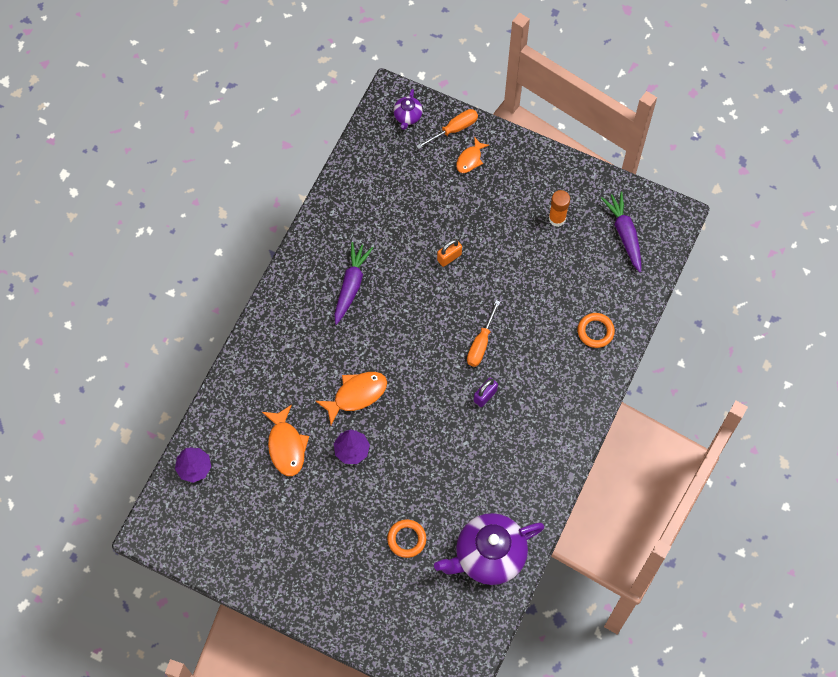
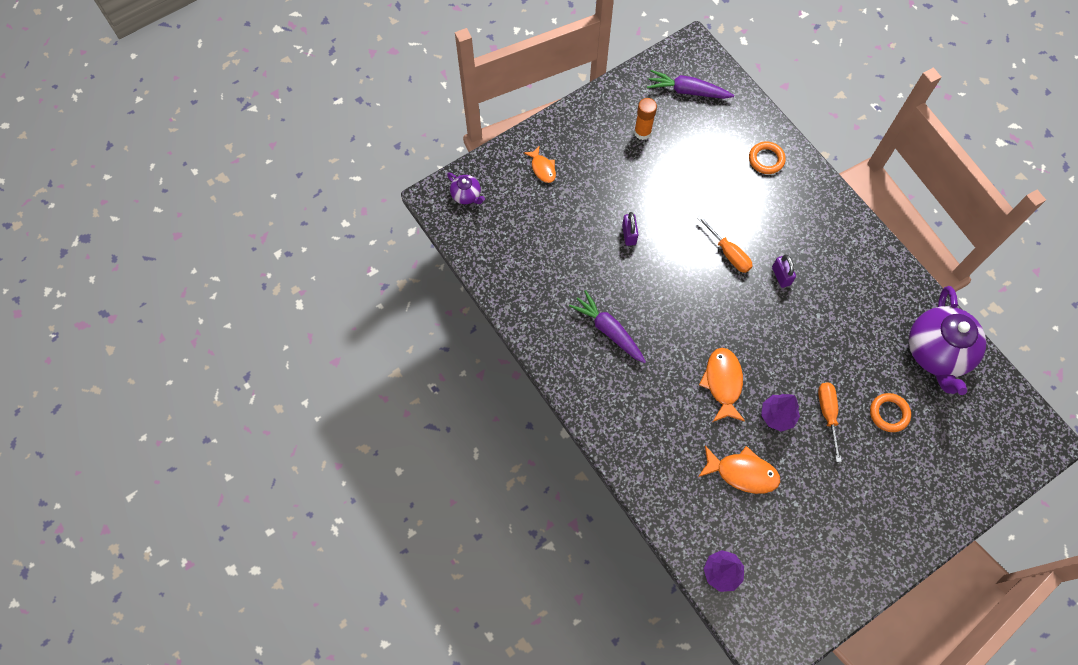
camera: 60 degrees left, 0 degrees up
orange screwdriver [417,109,478,149] -> orange screwdriver moved to [818,382,842,462]
orange padlock [437,239,462,267] -> purple padlock [622,212,638,246]

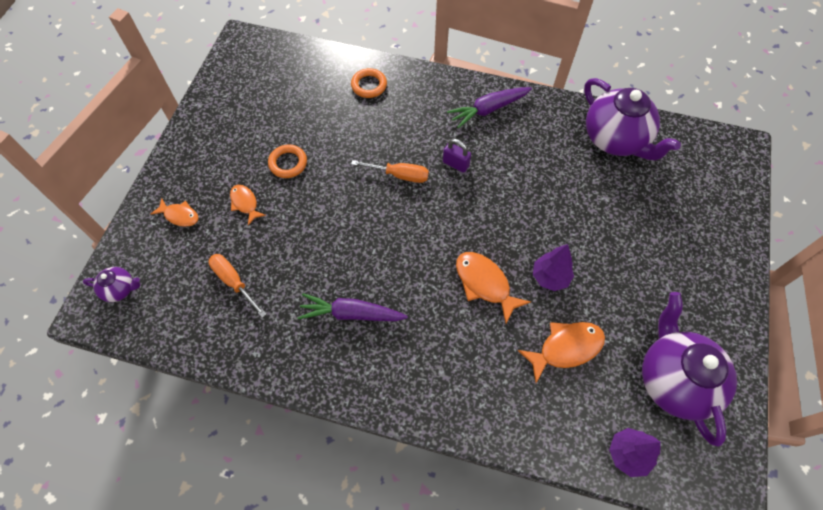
camera: 40 degrees left, 5 degrees down
purple padlock [622,212,638,246] -> none
orange glue stick [634,98,657,140] -> none
purple carrot [647,70,734,99] -> purple carrot moved to [447,87,532,128]
orange screwdriver [818,382,842,462] -> orange screwdriver moved to [208,254,266,318]
orange ring [870,393,911,432] -> orange ring moved to [268,145,307,178]
none -> orange fish [230,185,266,225]
none -> purple teapot [642,292,737,447]

